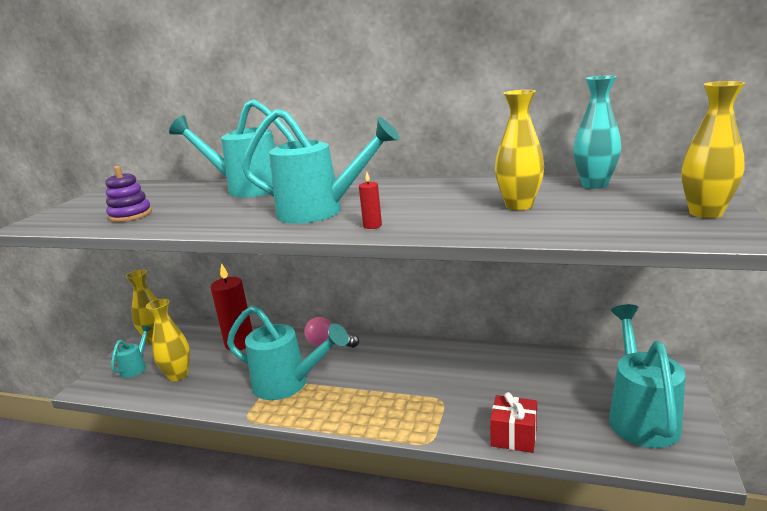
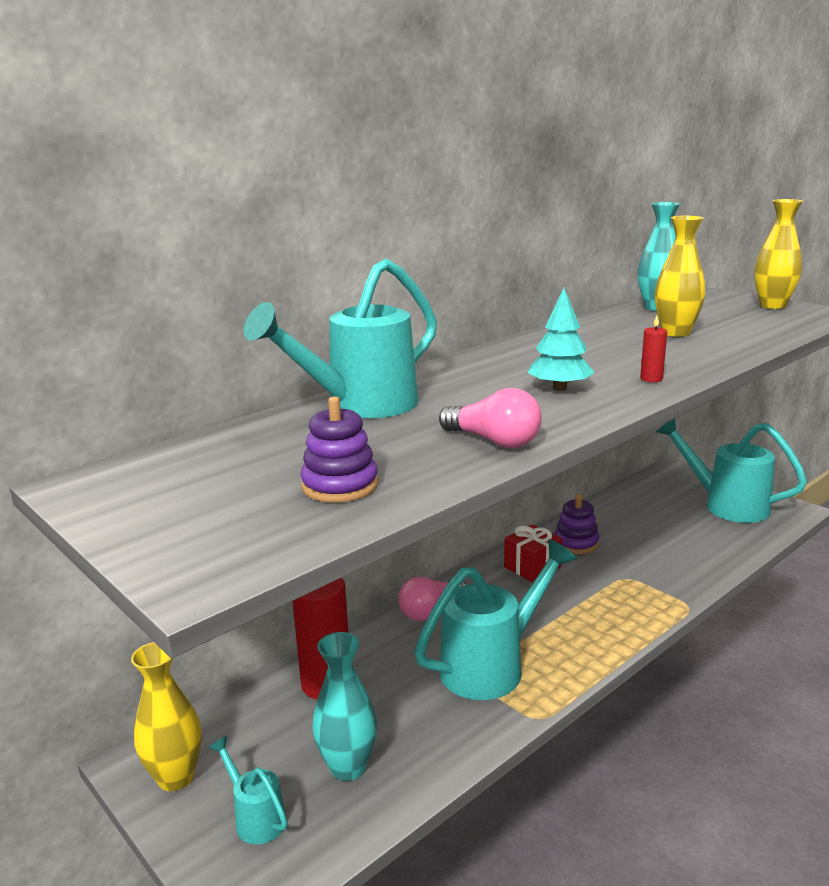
camera: 60 degrees left, 0 degrees up
yellow vase [146,298,190,381] -> turquoise vase [312,632,377,781]
turquoise watering can [242,109,400,224] -> turquoise tree [528,288,595,391]
red gift [490,392,537,453] -> red gift moved to [504,524,562,582]
none -> pink light bulb [439,388,542,448]
none -> purple stacking toy [555,494,599,554]

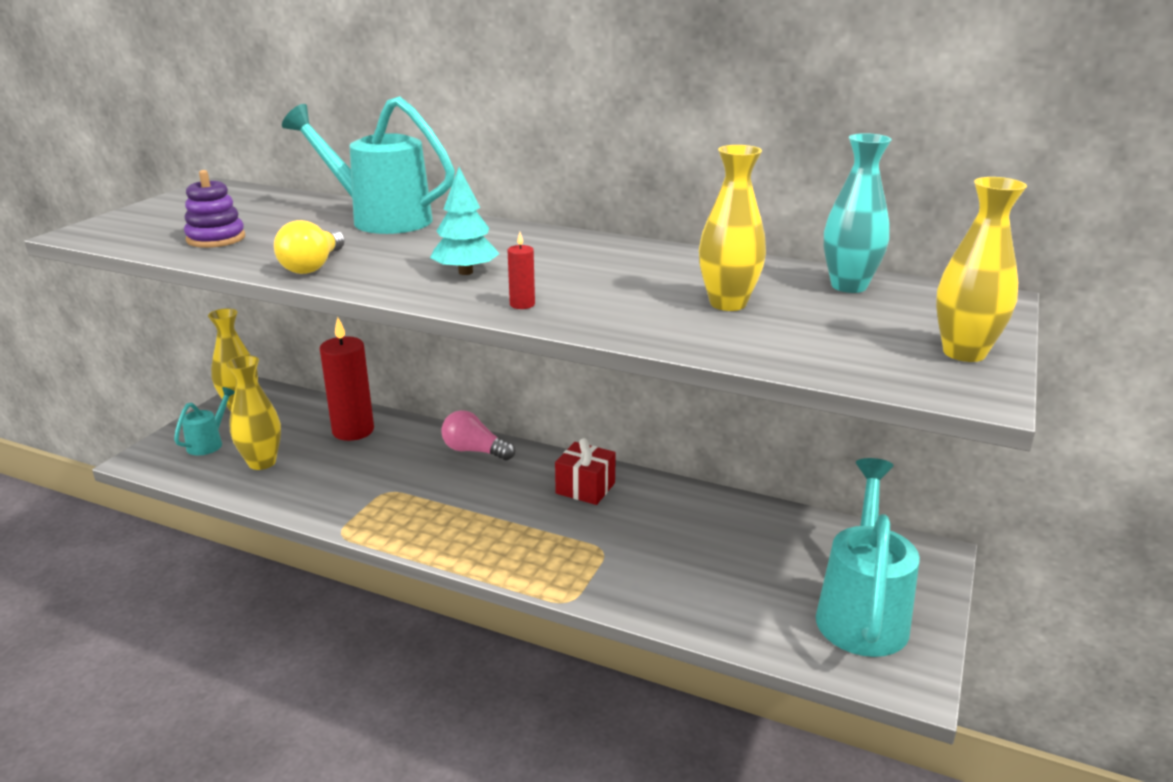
camera: 65 degrees right, 5 degrees up
turquoise vase [312,632,377,781] -> yellow vase [226,355,281,470]
turquoise watering can [415,539,577,700] -> none
pink light bulb [439,388,542,448] -> yellow light bulb [274,220,345,274]
purple stacking toy [555,494,599,554] -> none

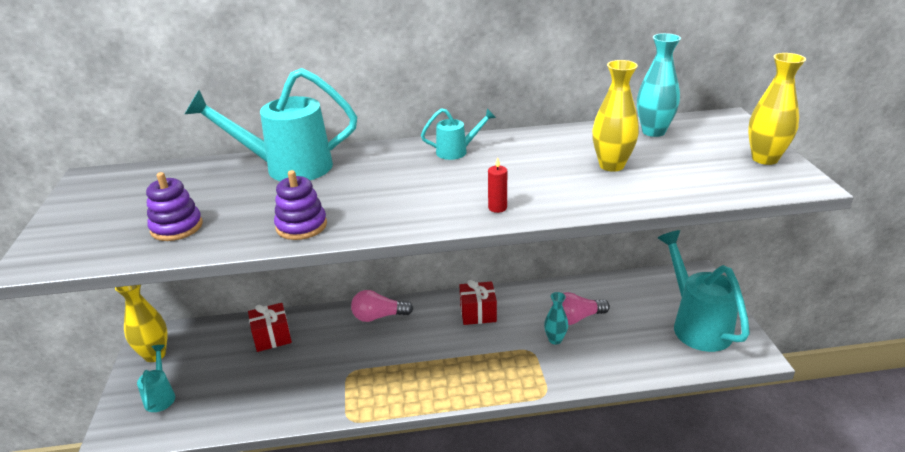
camera: 30 degrees left, 5 degrees up
yellow vase [226,355,281,470] -> none
yellow light bulb [274,220,345,274] -> purple stacking toy [274,170,327,240]
red candle [320,317,374,441] -> red gift [248,303,292,352]
turquoise tree [430,167,499,275] -> none
none -> turquoise watering can [421,108,496,160]
none -> turquoise vase [544,292,568,345]
none -> pink light bulb [552,292,610,325]

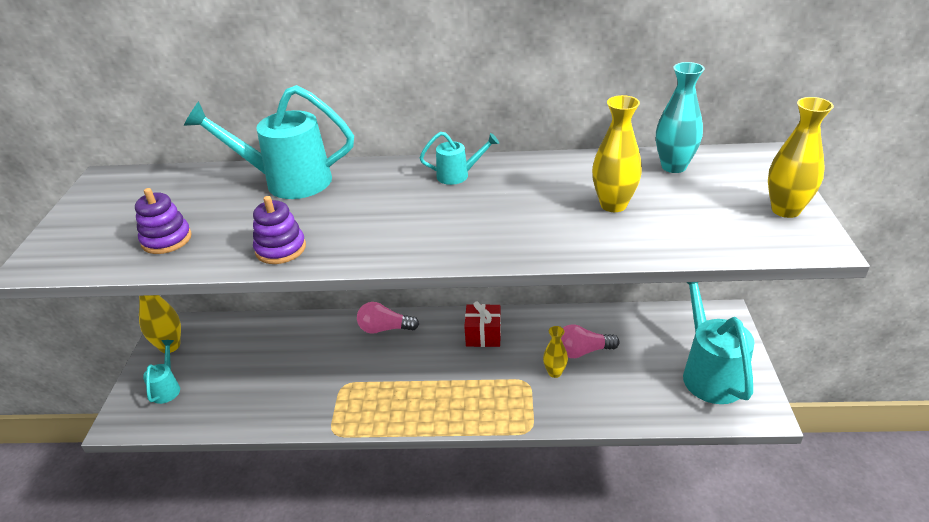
camera: 10 degrees right, 5 degrees up
red gift [248,303,292,352] -> none
red candle [488,158,507,213] -> none
turquoise vase [544,292,568,345] -> yellow vase [543,326,568,378]

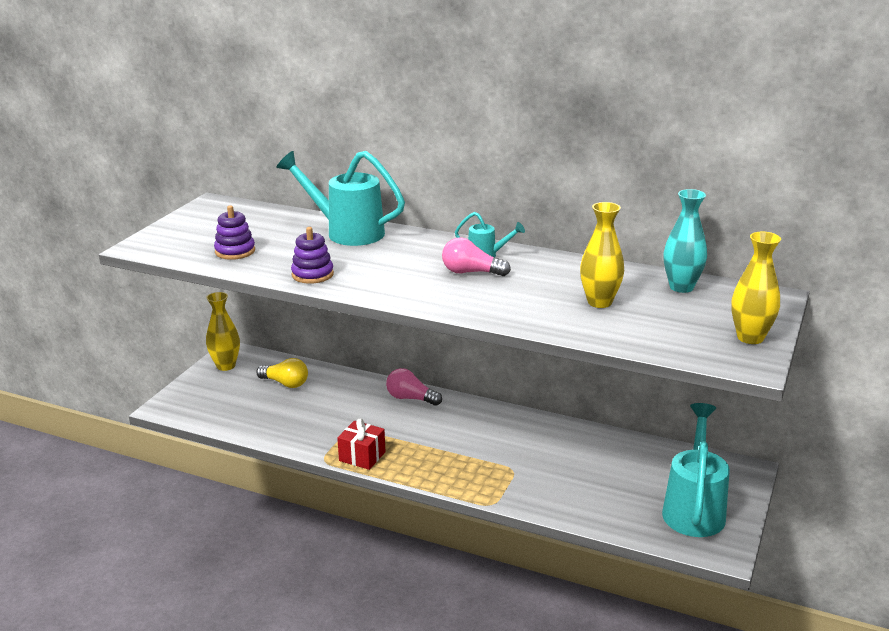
camera: 20 degrees right, 10 degrees down
turquoise watering can [143,340,180,404] -> none
red gift [464,302,501,347] -> red gift moved to [337,418,386,470]
yellow vase [543,326,568,378] -> none
pink light bulb [561,324,619,358] -> pink light bulb moved to [442,237,511,276]
none -> yellow light bulb [256,358,308,388]

